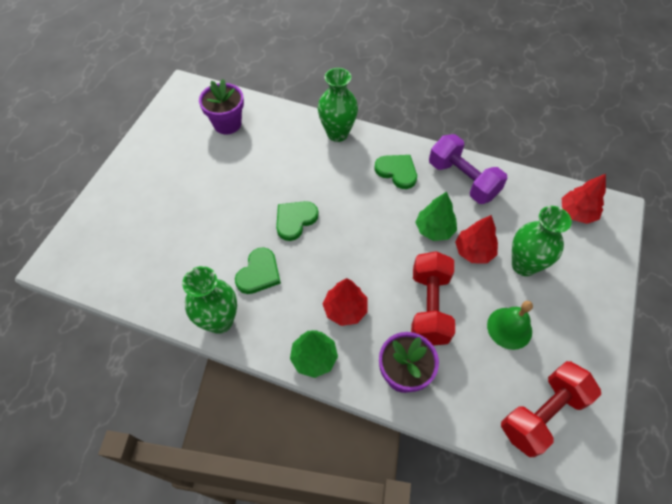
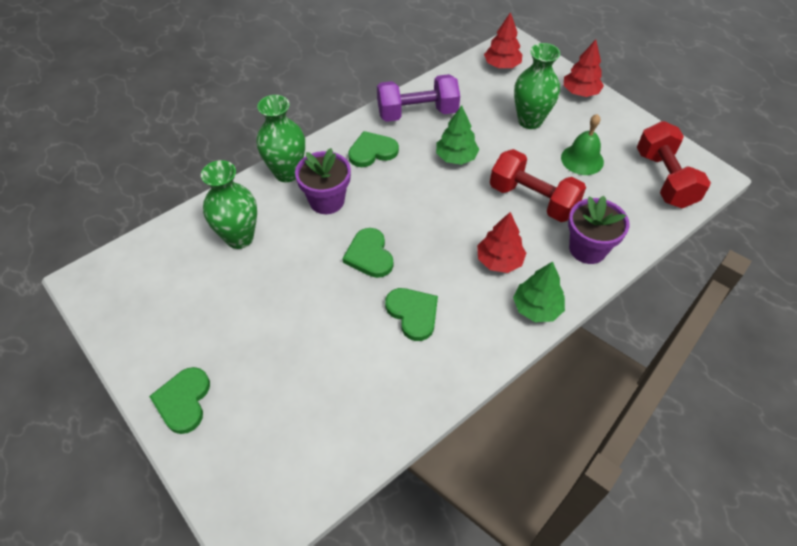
camera: 60 degrees left, 5 degrees down
green vase [182,266,237,334] -> green vase moved to [201,160,257,249]
purple flower pot [199,79,244,134] -> purple flower pot moved to [295,148,351,214]
red tree [455,215,498,264] -> red tree moved to [563,40,604,97]
none -> green heart [149,367,210,434]

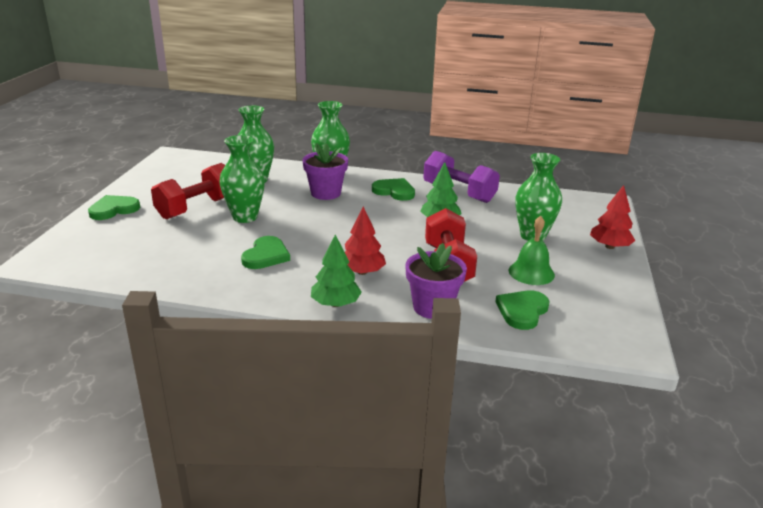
camera: 50 degrees right, 25 degrees down
green heart [342,228,393,278] -> green heart moved to [495,290,550,330]
red tree [484,12,522,68] -> none
red dumbbell [637,121,711,208] -> red dumbbell moved to [151,163,225,219]
none -> green vase [219,135,265,223]

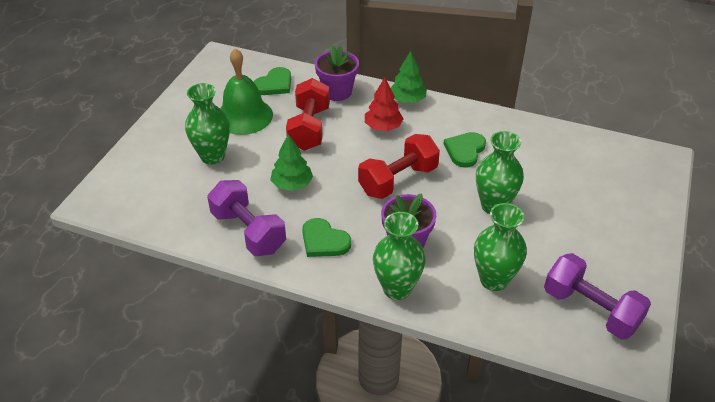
camera: 170 degrees left, 15 degrees up
green heart [88,195,140,220] -> none
red dumbbell [151,163,225,219] -> red dumbbell moved to [358,134,440,199]
green bell [509,216,555,285] -> green bell [220,48,273,135], size x1.52
red tree [590,185,636,249] -> none
none -> purple dumbbell [544,253,651,340]

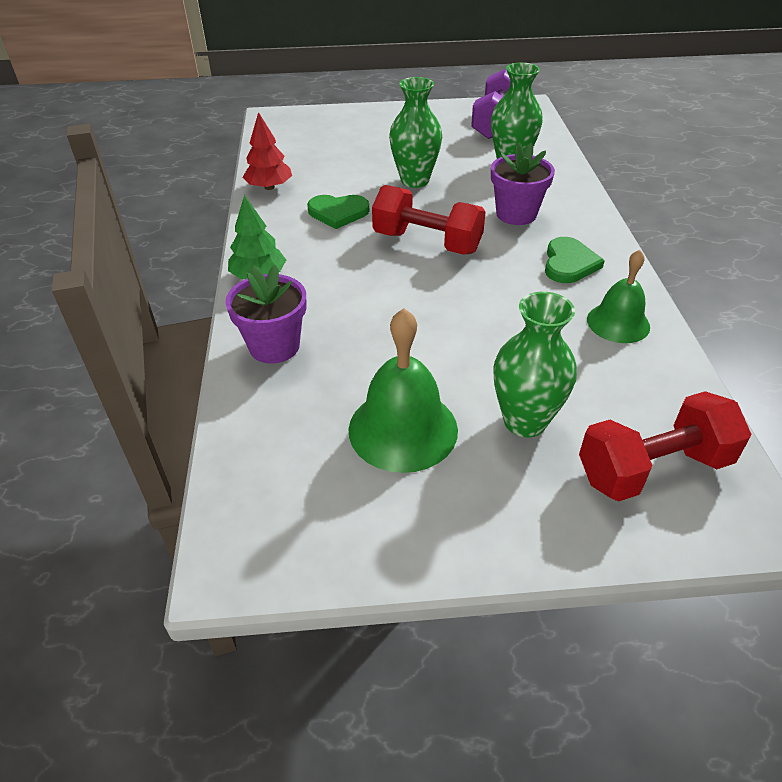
camera: 115 degrees left, 0 degrees up
purple dumbbell [207,180,286,256] -> green bell [587,250,650,343]
green heart [253,67,291,95] -> none
green tree [270,134,313,191] -> none
red dumbbell [286,78,330,151] -> red dumbbell moved to [579,391,751,502]
red tree [365,78,404,131] -> red tree moved to [243,112,292,190]
green vase [373,212,426,300] -> none

